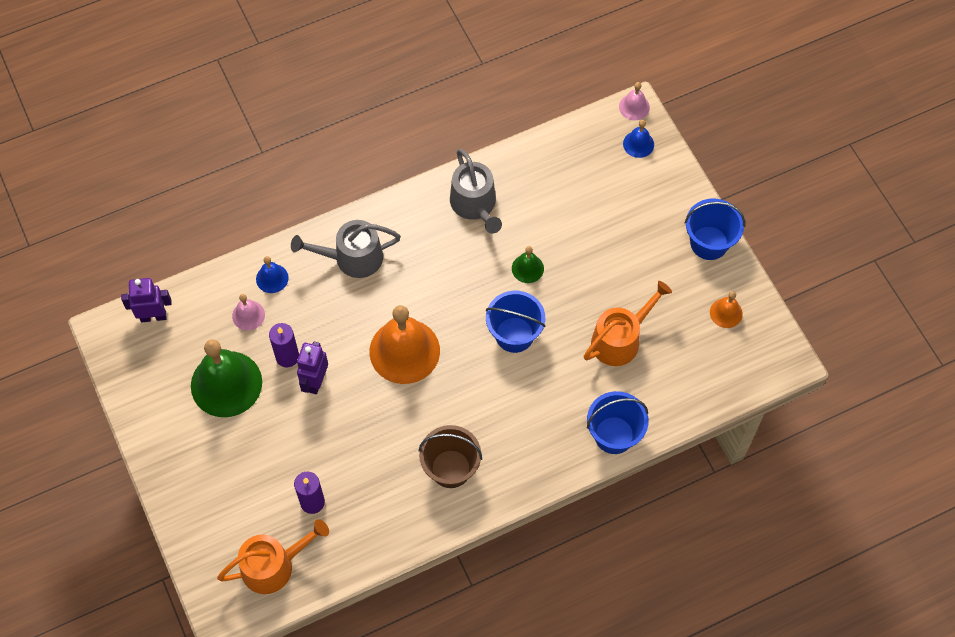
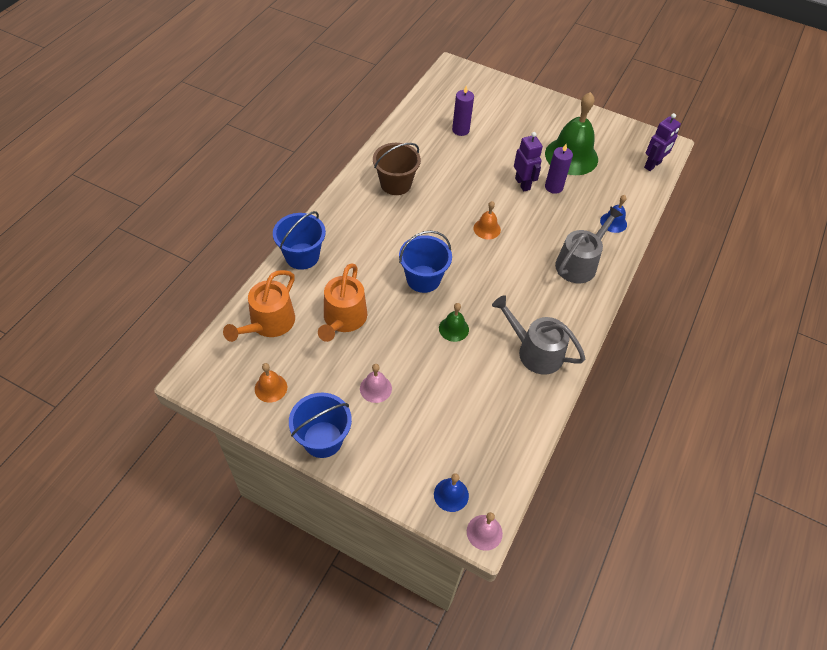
camera: 140 degrees right, 10 degrees down
orange watering can [217,519,329,594] -> orange watering can moved to [223,270,295,342]
pink bell [232,294,265,330] -> pink bell moved to [360,364,392,403]
orange bell [369,305,440,384] -> orange bell [473,201,501,239], size x0.47

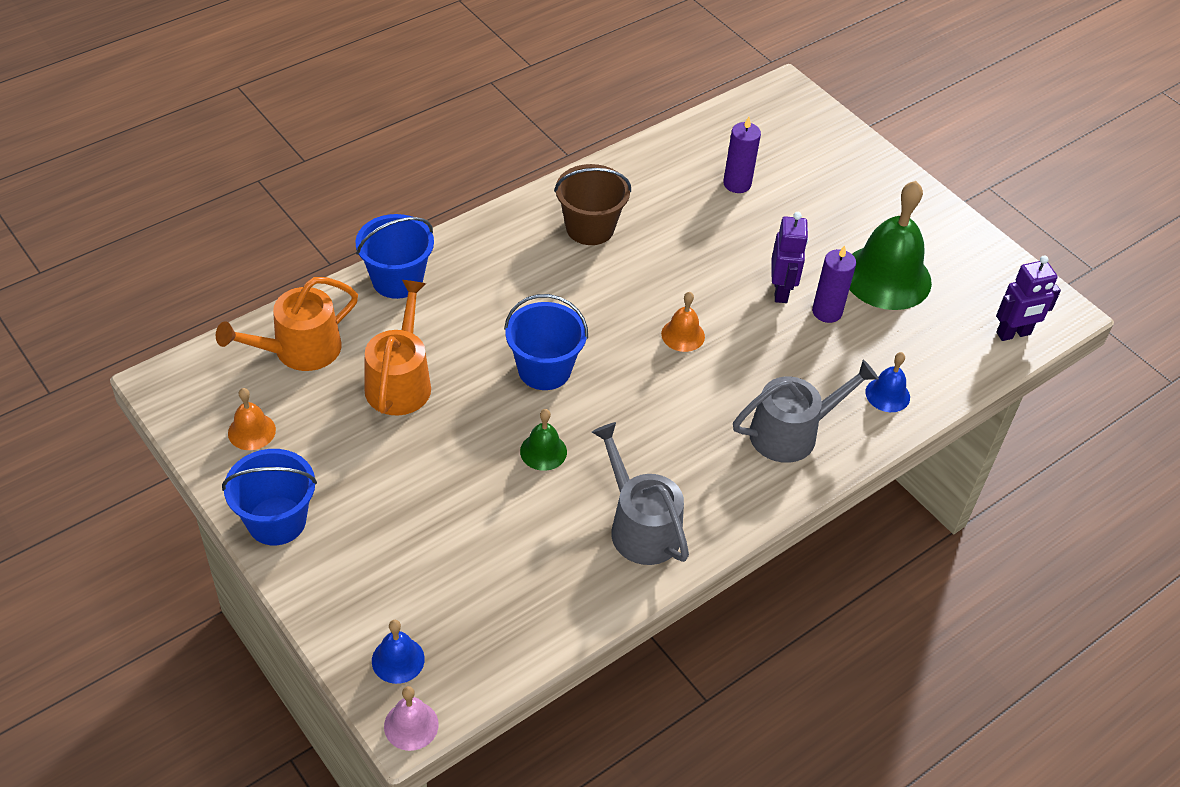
camera: 25 degrees right, 5 degrees down
orange watering can [318,263,367,342] -> orange watering can turned 150 degrees clockwise [364,280,431,416]
pink bell [360,364,392,403] -> none

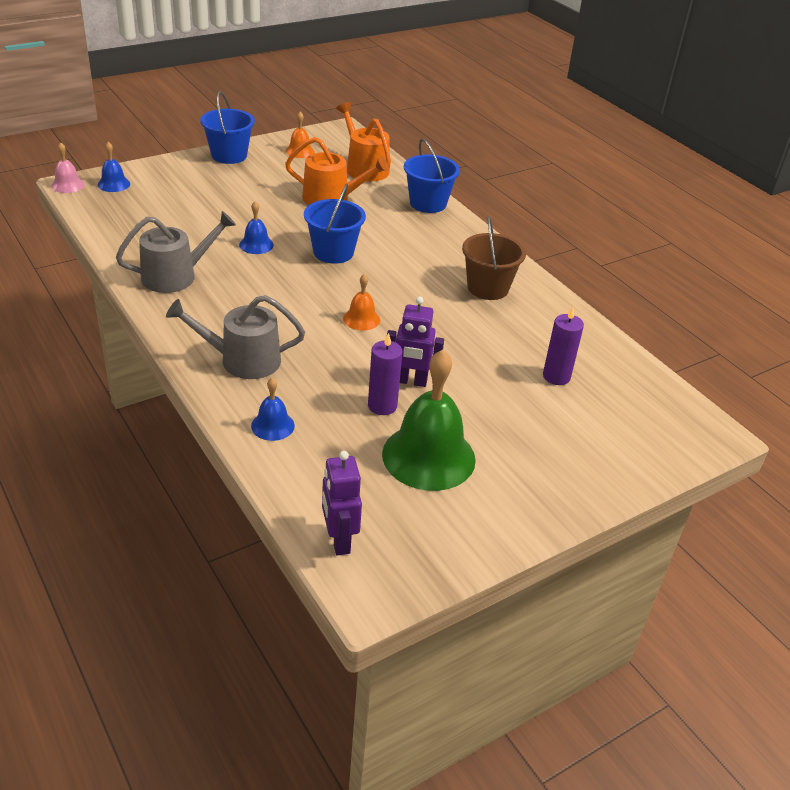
camera: 95 degrees right, 10 degrees down
green bell [520,409,567,471] -> blue bell [239,201,274,254]
grey watering can [733,360,879,463] -> grey watering can turned 105 degrees clockwise [166,295,305,379]

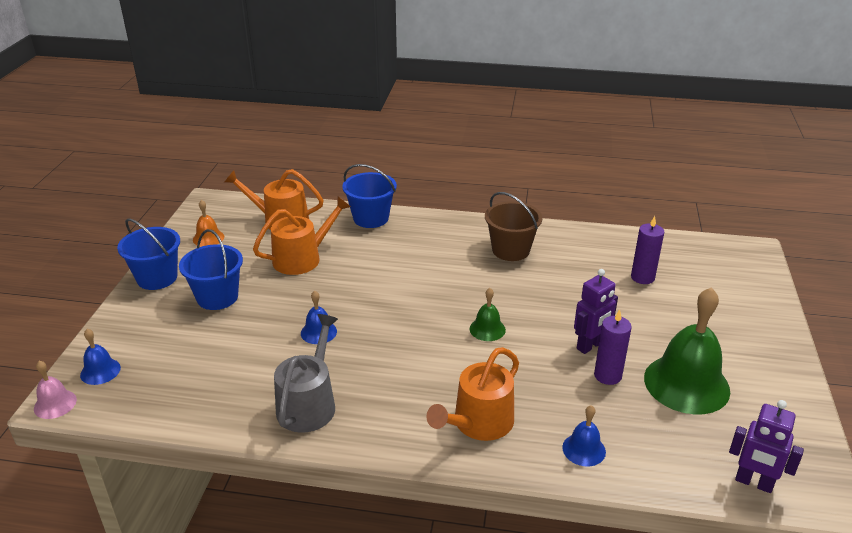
camera: 45 degrees left, 5 degrees down
grey watering can [166,295,305,379] -> orange watering can [426,347,519,441]
blue bucket [304,184,366,264] -> blue bucket moved to [179,229,243,310]
orange bell [343,274,380,331] -> green bell [470,288,506,341]

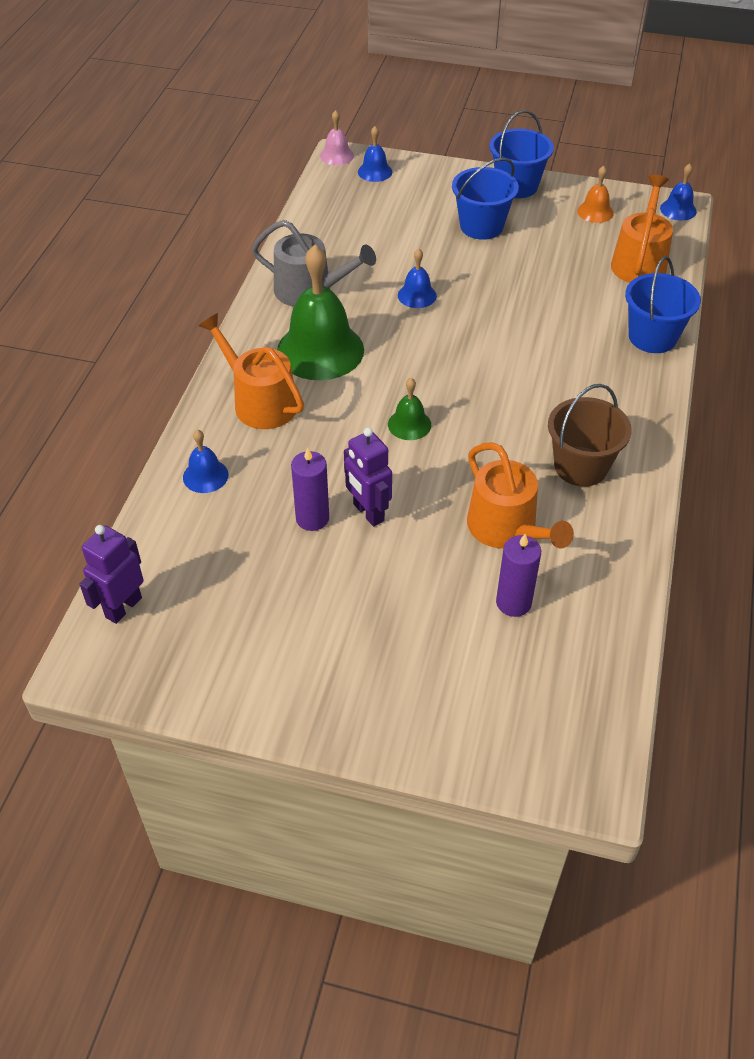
camera: 95 degrees right, 15 degrees up
orange watering can [253,197,351,275] -> orange watering can moved to [467,442,574,549]
green bell [644,287,730,414] -> green bell moved to [277,245,364,380]
none -> blue bell [660,163,697,221]

